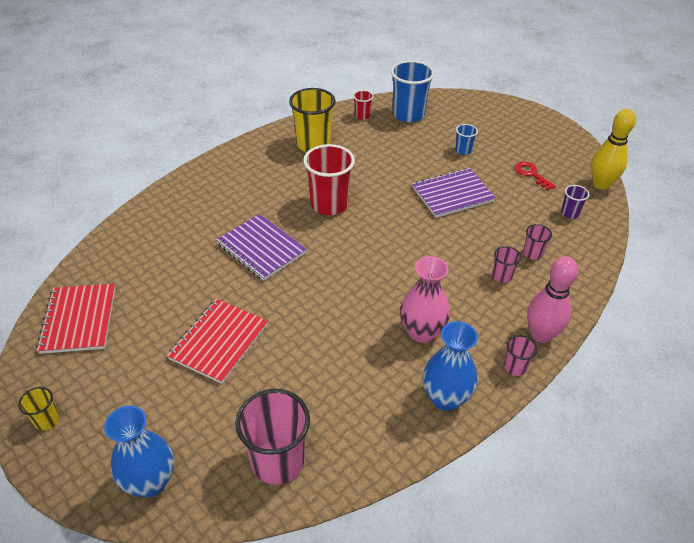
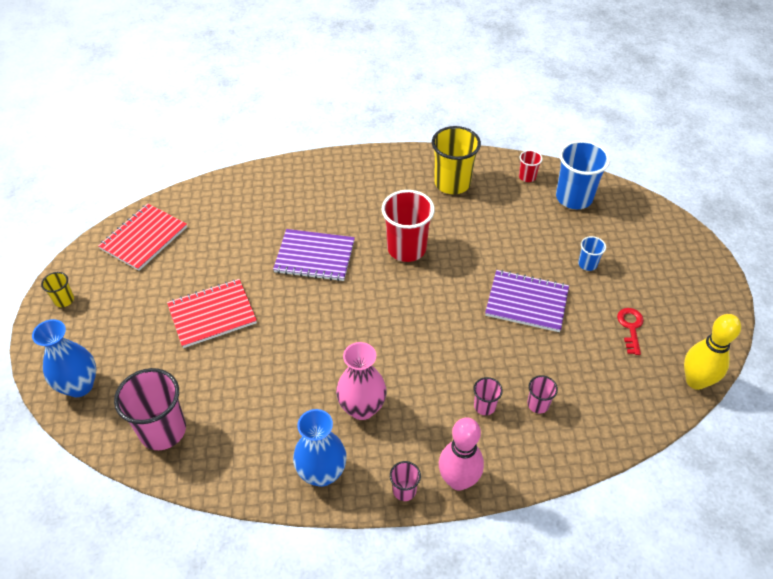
camera: 40 degrees right, 5 degrees up
purple notebook [216,214,307,281] -> purple notebook turned 75 degrees counterclockwise [273,229,355,281]
purple cup [561,185,589,219] -> none

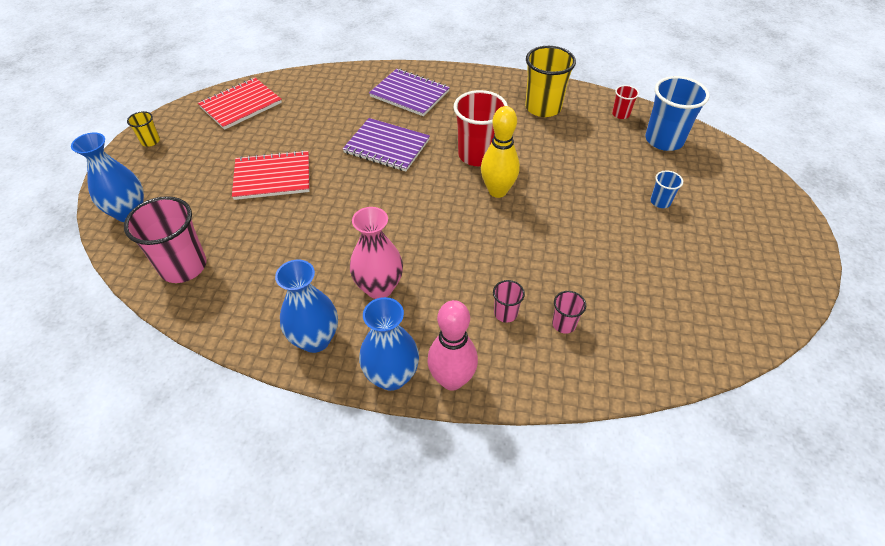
camera: 15 degrees right, 0 degrees up
pink cup [390,461,421,501] -> blue vase [359,297,419,391]
purple notebook [485,270,569,332] -> purple notebook moved to [369,69,450,116]
red key [617,308,644,355] -> none
yellow bowling pin [684,314,741,390] -> yellow bowling pin moved to [481,106,520,198]

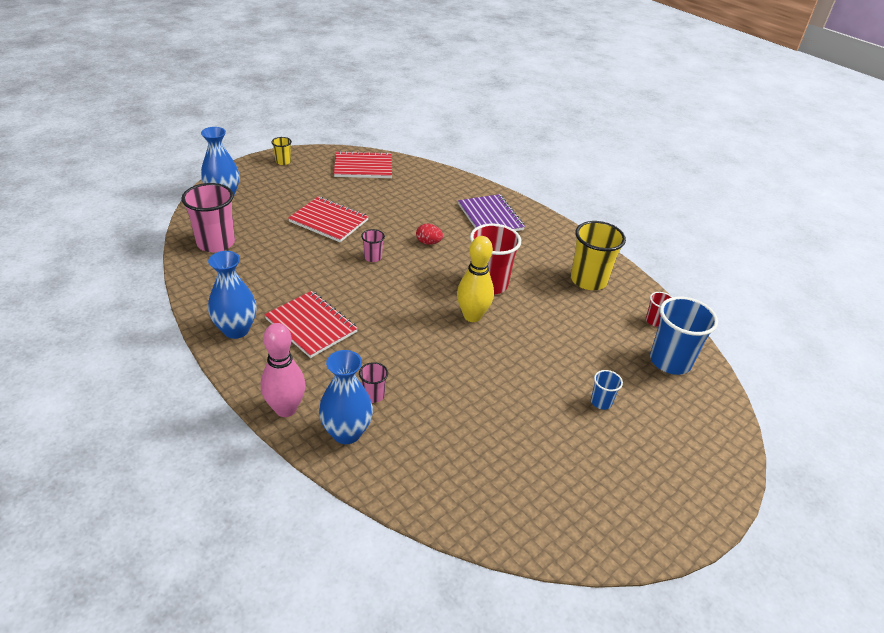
camera: 35 degrees right, 10 degrees down
purple notebook [343,118,430,171] -> red egg [416,224,443,245]
pink vase [350,207,403,299] -> red notebook [264,291,358,358]
blue vase [359,297,419,391] -> blue vase moved to [319,350,373,444]
pink cup [552,291,586,334] -> pink cup moved to [361,229,385,262]

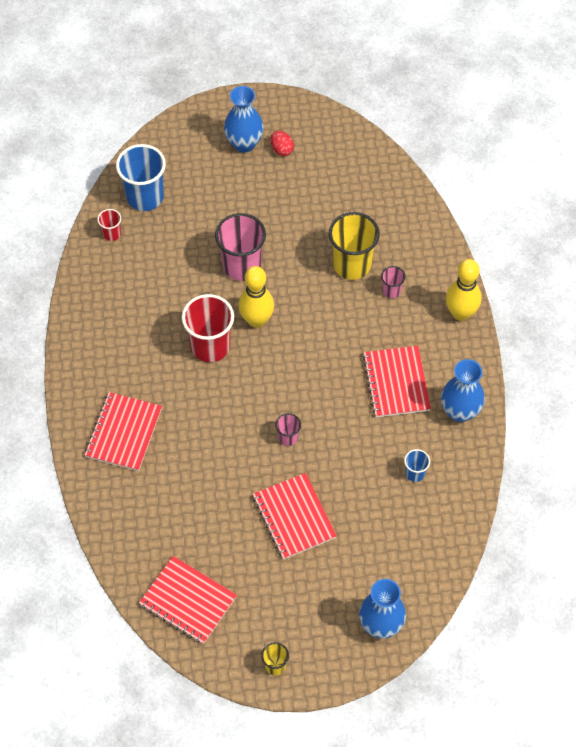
camera: 140 degrees left, 20 degrees up
pink cup [181,183,235,252] -> pink cup moved to [215,213,266,281]
pink bowling pin [261,323,305,417] -> yellow bowling pin [446,259,482,321]
blue vase [319,350,373,444] -> blue vase moved to [224,86,264,153]
red egg [416,224,443,245] -> red egg moved to [271,131,294,156]
purple notebook [458,194,525,231] -> red notebook [85,392,162,471]
yellow cup [571,221,626,290] -> yellow cup moved to [329,212,380,280]
blue cup [591,370,623,410] -> blue cup moved to [404,449,430,482]

